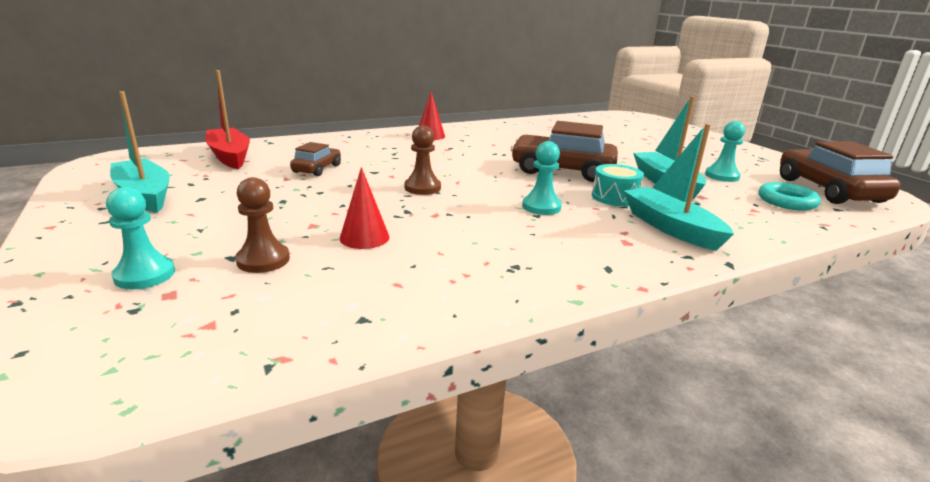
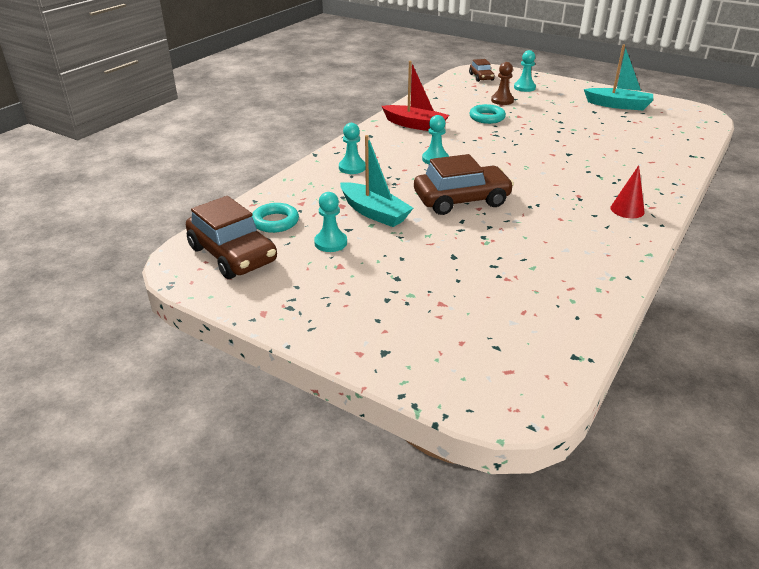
camera: 150 degrees right, 10 degrees up
red boat [205,70,250,169] -> red boat moved to [382,61,449,131]
brown car [290,142,341,176] -> brown car moved to [469,59,495,82]
red cone [340,167,390,249] -> turquoise ring [469,104,506,124]
brown pawn [405,125,441,195] -> none
turquoise drum [592,164,644,206] -> none
turquoise boat [624,124,734,251] -> turquoise pawn [339,123,365,174]

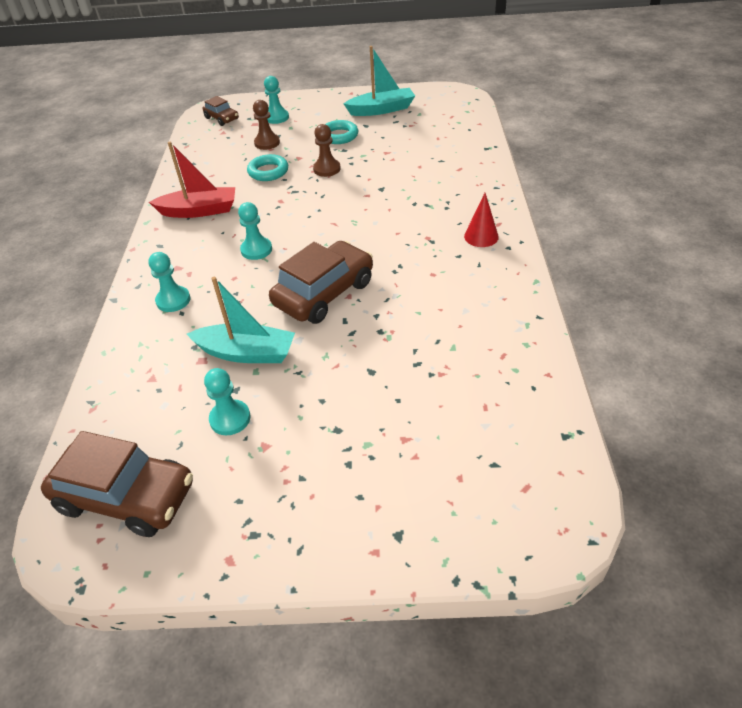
camera: 30 degrees left, 10 degrees up
turquoise ring [252,203,299,233] -> turquoise ring moved to [325,120,358,144]
none -> brown pawn [313,124,341,177]

